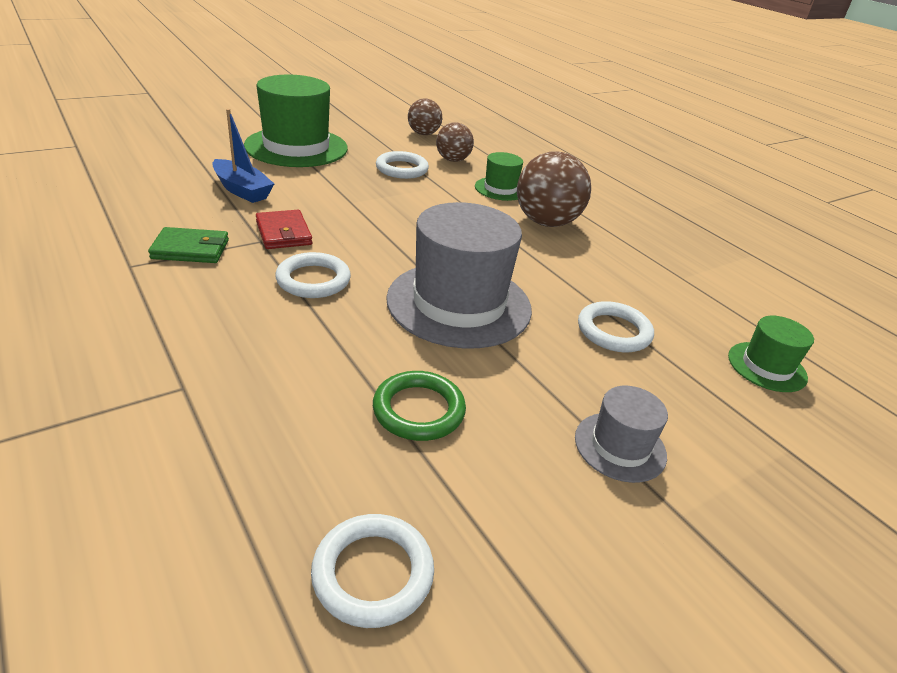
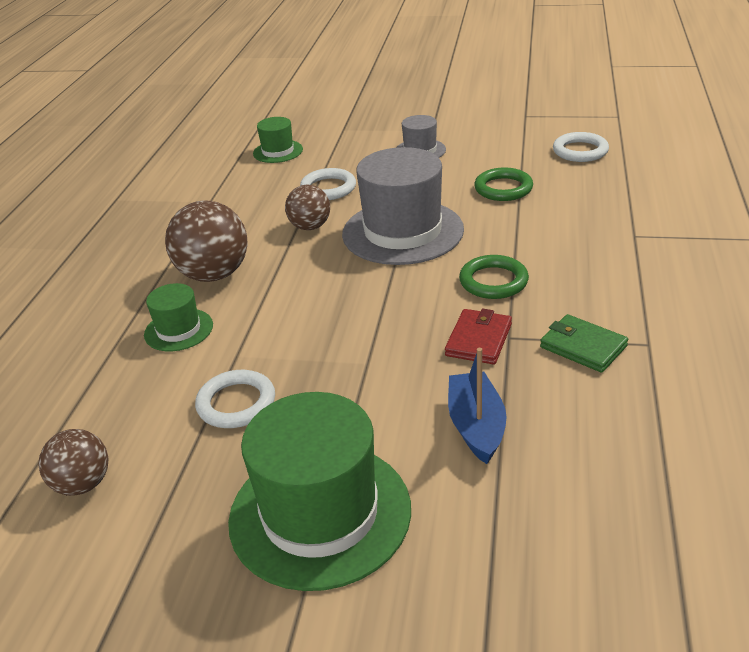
camera: 130 degrees left, 0 degrees up
white ring [275,252,351,298] -> green ring [459,255,529,299]
brown ball [436,122,474,162] -> brown ball moved to [285,185,330,230]

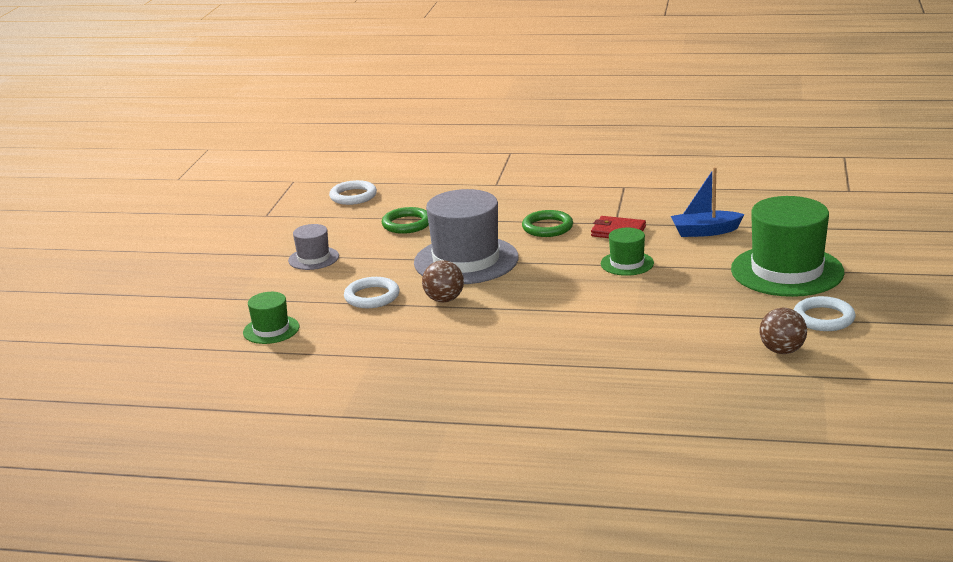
camera: 90 degrees left, 10 degrees down
green hat [144,283,213,351] -> green hat moved to [601,228,654,276]
brown ball [165,200,248,282] -> none
white ring [195,370,275,428] -> white ring moved to [794,296,855,331]
green wallet [540,314,628,373] -> none

